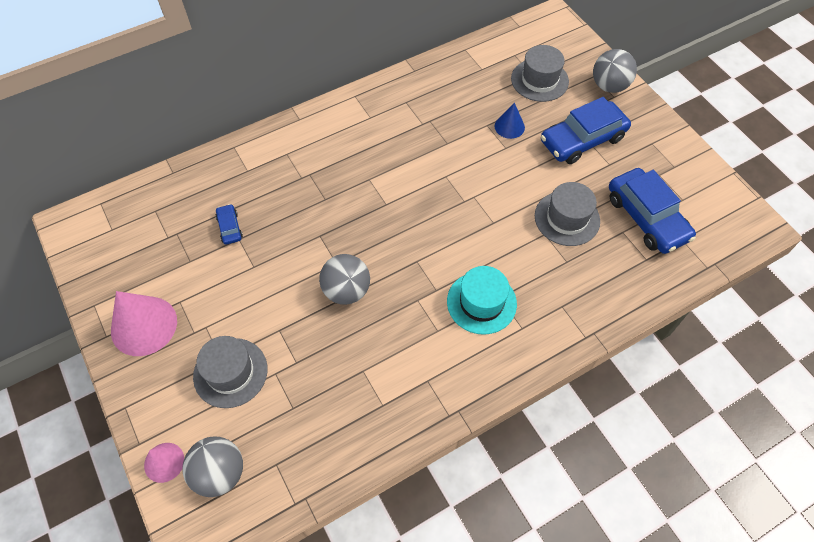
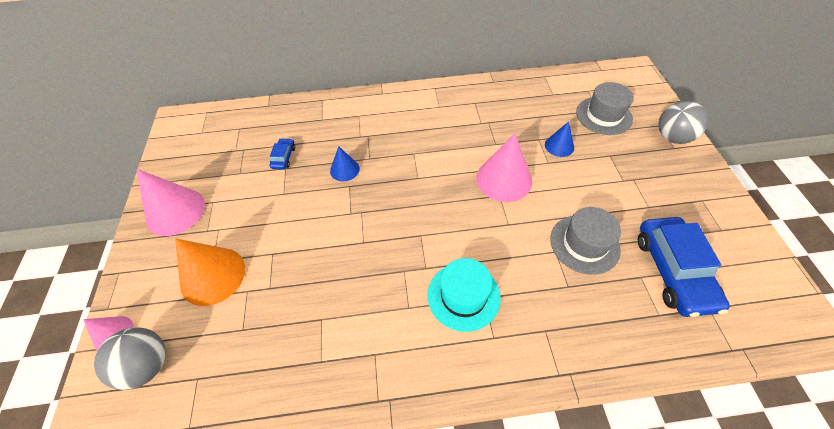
camera: 25 degrees right, 5 degrees down
grey hat [193,336,268,408] -> orange cone [175,238,245,306]
grey ball [319,254,370,305] -> none
blue car [541,97,631,164] -> none
none -> blue cone [330,146,360,181]
none -> pink cone [476,134,532,202]

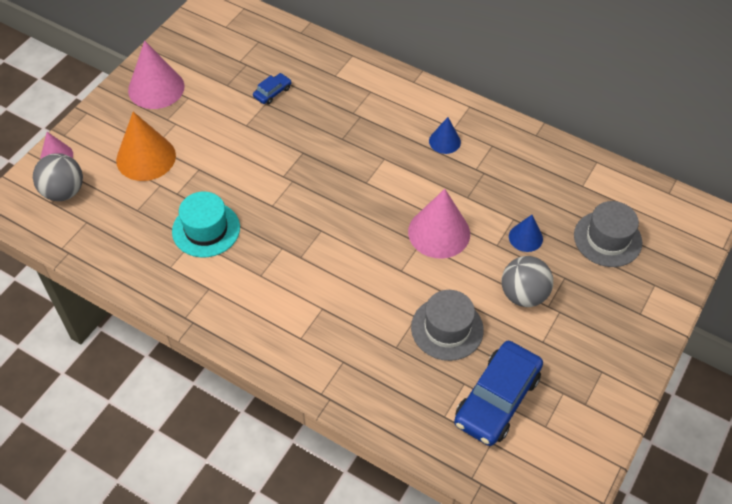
camera: 35 degrees right, 0 degrees up
blue cone [330,146,360,181] -> blue cone moved to [429,117,461,154]
turquoise hat [428,258,501,332] -> turquoise hat moved to [172,192,240,258]
grey ball [658,101,709,144] -> grey ball moved to [502,256,553,307]

